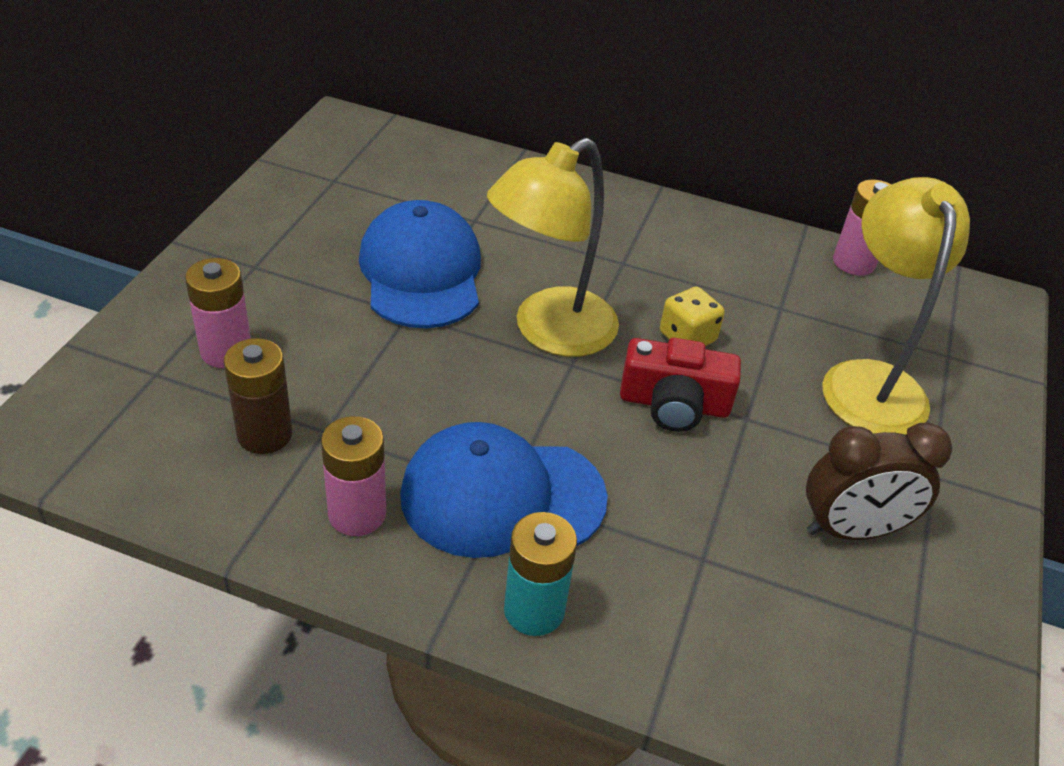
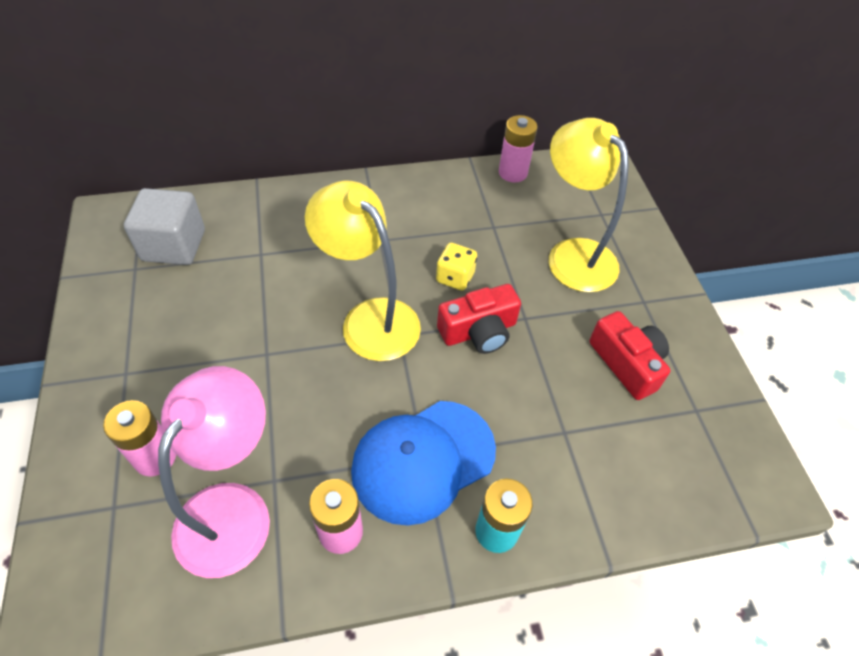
camera: 30 degrees left, 10 degrees up
brown battery [224,338,292,454] -> pink lamp [158,366,270,578]
blue cap [359,200,481,328] -> none
yellow lamp [487,138,619,357] -> yellow lamp turned 120 degrees clockwise [305,180,421,361]
brown clock [806,422,952,540] -> red camera [589,311,671,400]
none -> grey cube [124,188,205,265]

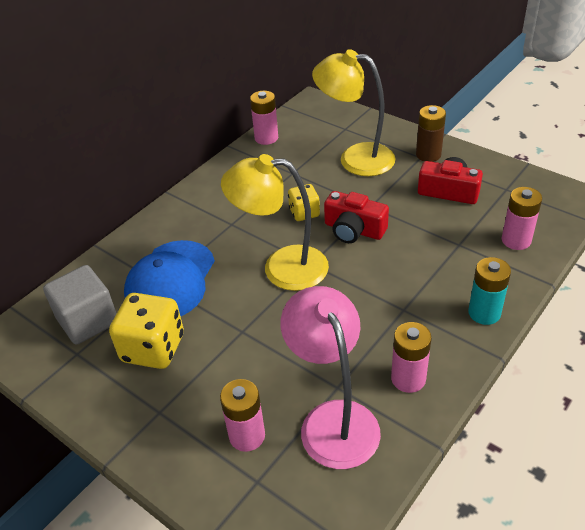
camera: 35 degrees left, 10 degrees down
blue cap [351,401,496,526] -> blue cap moved to [124,240,215,316]
red camera [437,284,521,354] -> red camera turned 90 degrees clockwise [324,191,389,243]
none -> yellow dice [109,293,184,369]
none -> brown battery [416,105,446,162]
none -> pink battery [502,187,542,250]

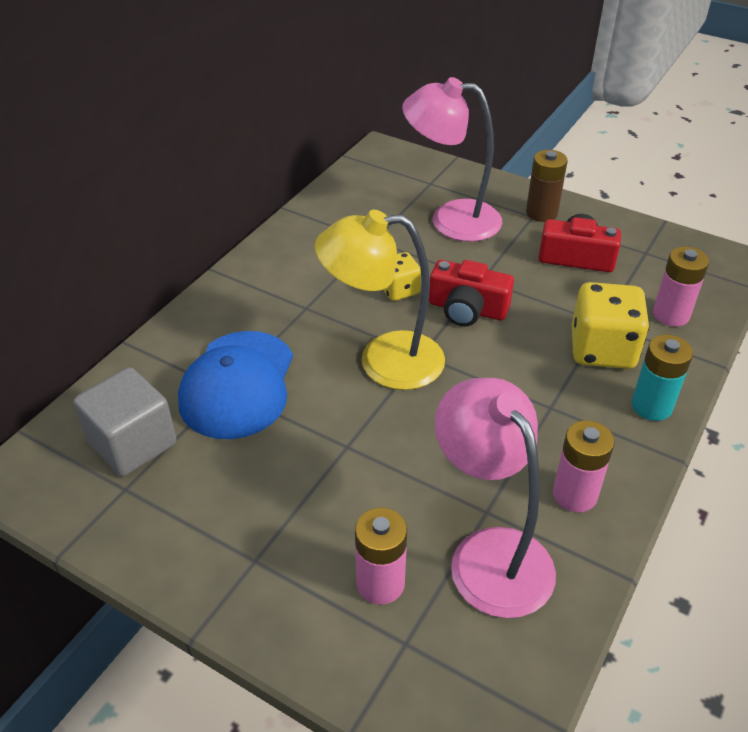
camera: 10 degrees left, 0 degrees up
yellow dice [109,293,184,369] -> yellow dice moved to [572,282,649,369]
pink battery [250,91,278,145] -> none
yellow lamp [312,49,396,176] -> pink lamp [402,77,502,242]

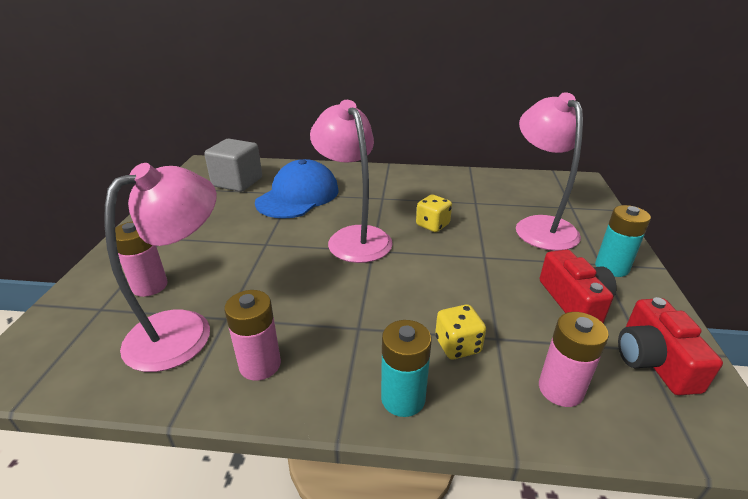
camera: 65 degrees right, 10 degrees down
blue cap [178,331,293,439] -> blue cap turned 135 degrees clockwise [255,159,339,219]
yellow lamp [315,210,445,390] -> pink lamp [310,100,393,263]
red camera [429,260,514,327] -> red camera moved to [618,297,723,395]
brown battery [526,150,568,222] -> turquoise battery [595,205,651,277]
yellow dice [572,282,649,369] -> yellow dice [435,304,486,360], size x0.58

